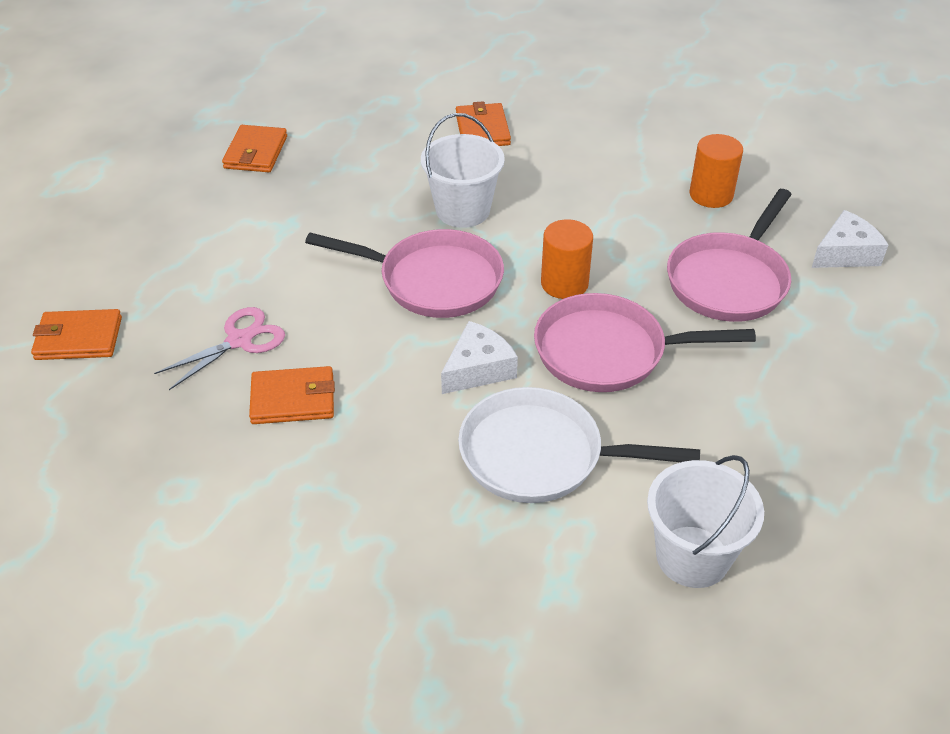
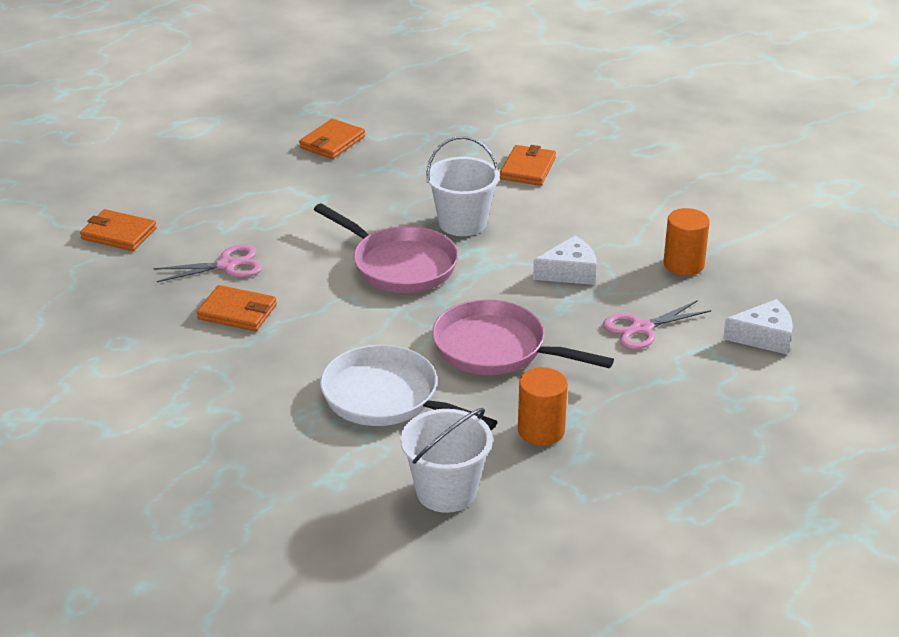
camera: 25 degrees right, 10 degrees down
white cheese [441,321,518,394] -> white cheese moved to [533,236,596,285]
orange cylinder [541,219,593,299] -> orange cylinder moved to [518,367,568,446]
pink pan [667,189,792,322] -> pink scissors [603,300,711,350]

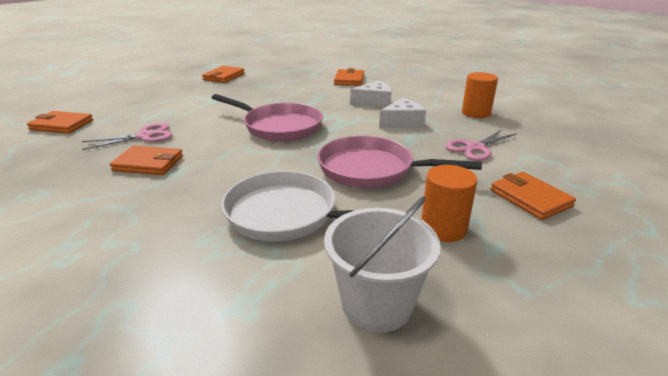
camera: 10 degrees left, 5 degrees down
white bucket [426,136,500,236] -> none
white cheese [723,299,793,355] -> white cheese moved to [350,81,392,107]
none -> orange wallet [491,172,576,220]

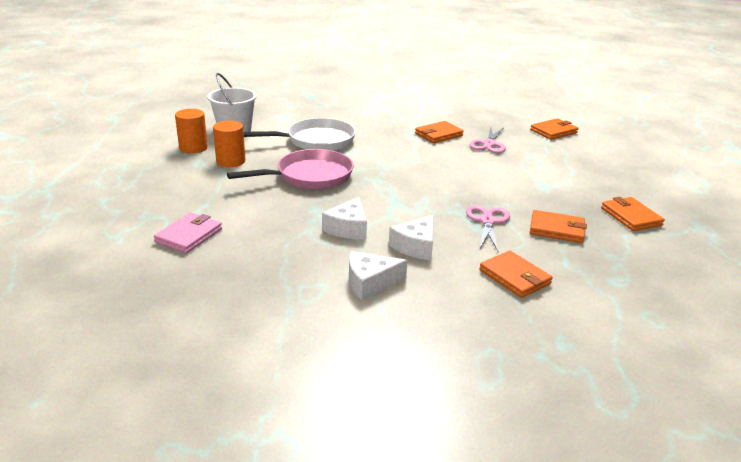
camera: 135 degrees right, 0 degrees up
pink pan [212,94,323,142] -> none
pink scissors [446,130,517,161] -> pink scissors moved to [466,205,510,253]
orange cylinder [462,72,498,118] -> orange cylinder moved to [175,109,208,154]
orange wallet [491,172,576,220] -> orange wallet moved to [530,210,587,243]
none -> pink wallet [154,212,222,253]
none -> white cheese [349,251,408,300]

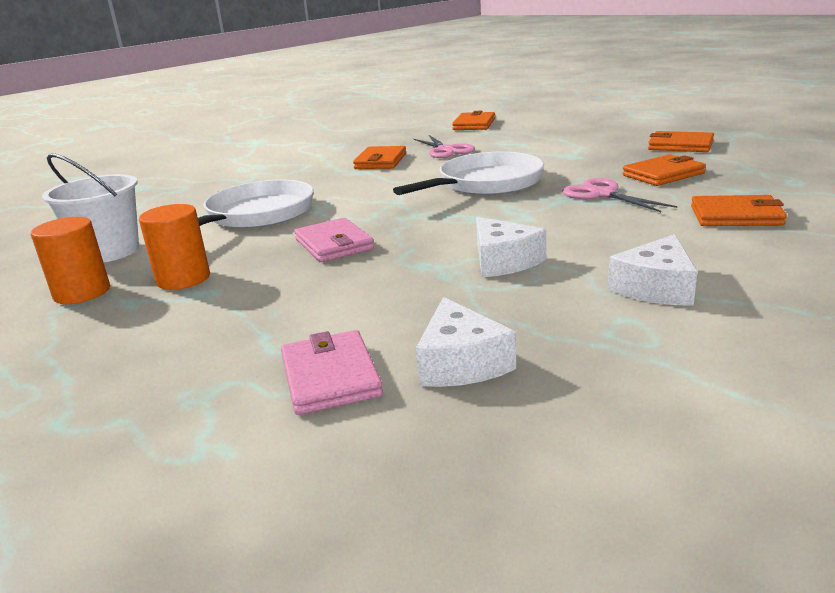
camera: 40 degrees left, 5 degrees down
pink pan [227,149,354,190] -> pink wallet [294,218,374,262]
white cheese [389,215,434,260] -> white cheese moved to [416,297,516,387]
none -> white pan [393,152,544,195]

